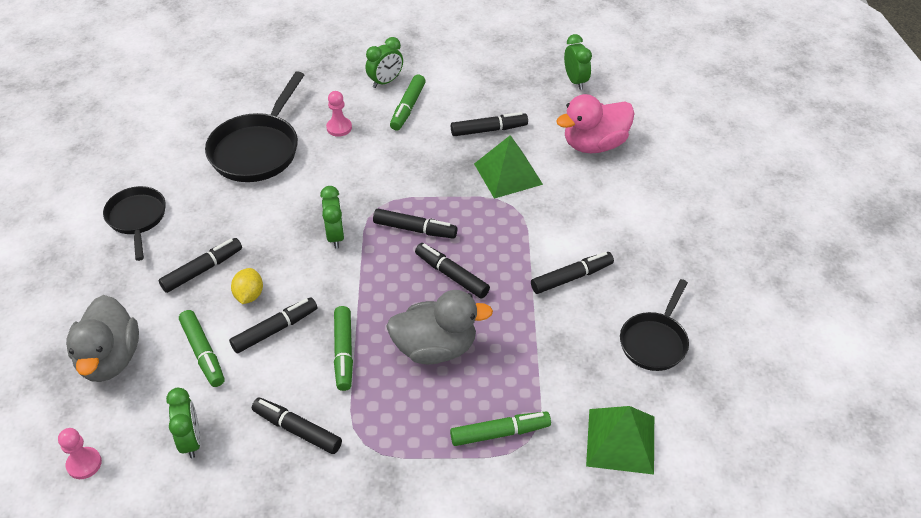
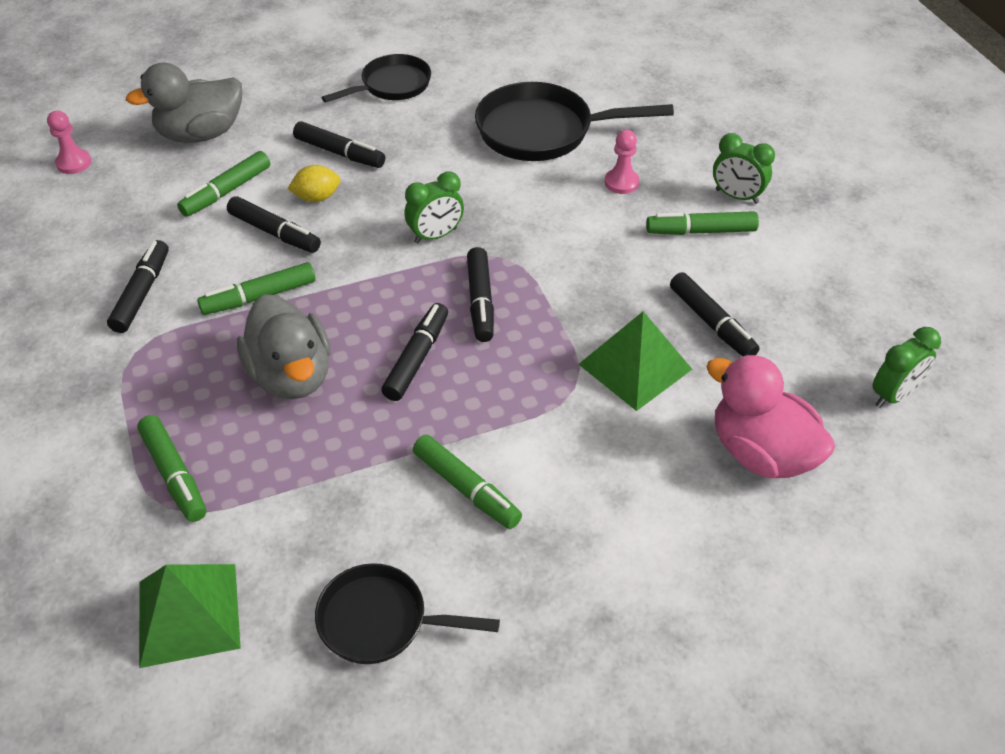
camera: 70 degrees right, 0 degrees up
green clock [166,388,201,458] -> none
black marker [531,252,614,294] -> green marker [413,434,522,529]

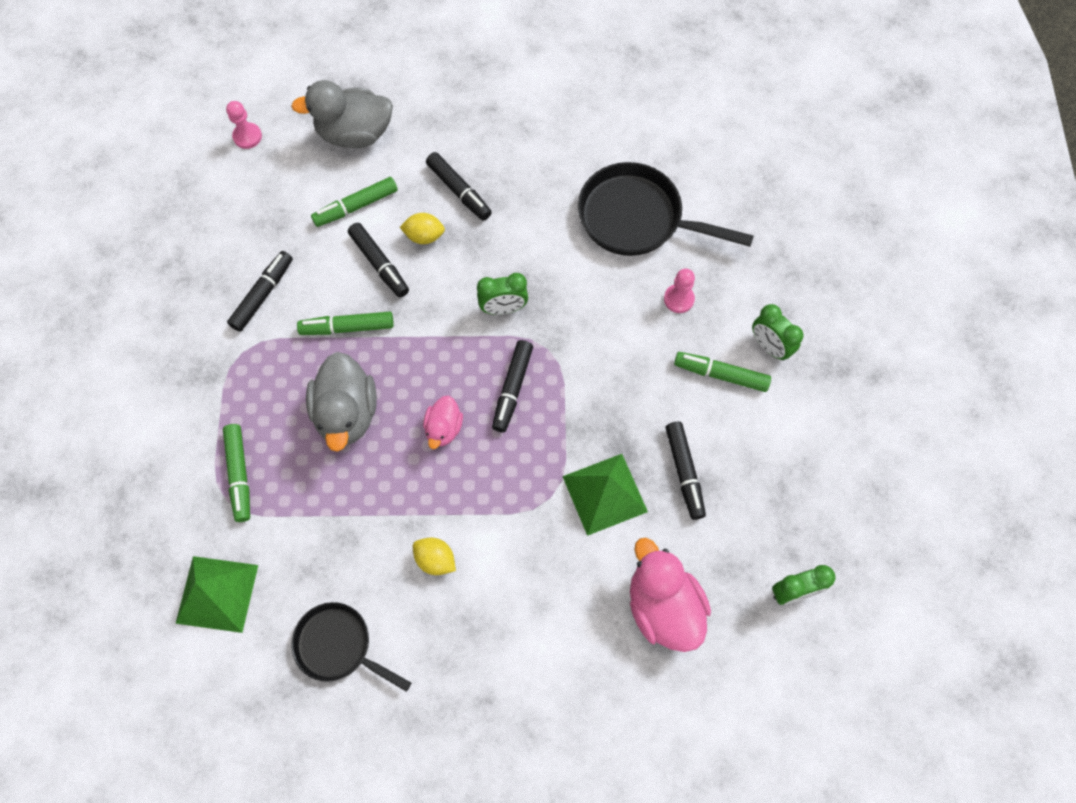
camera: 20 degrees right, 20 degrees up
black pan [321,54,431,103] -> none
black marker [381,303,448,401] -> pink duck [423,395,463,449]
green marker [413,434,522,529] -> yellow lemon [413,538,456,575]

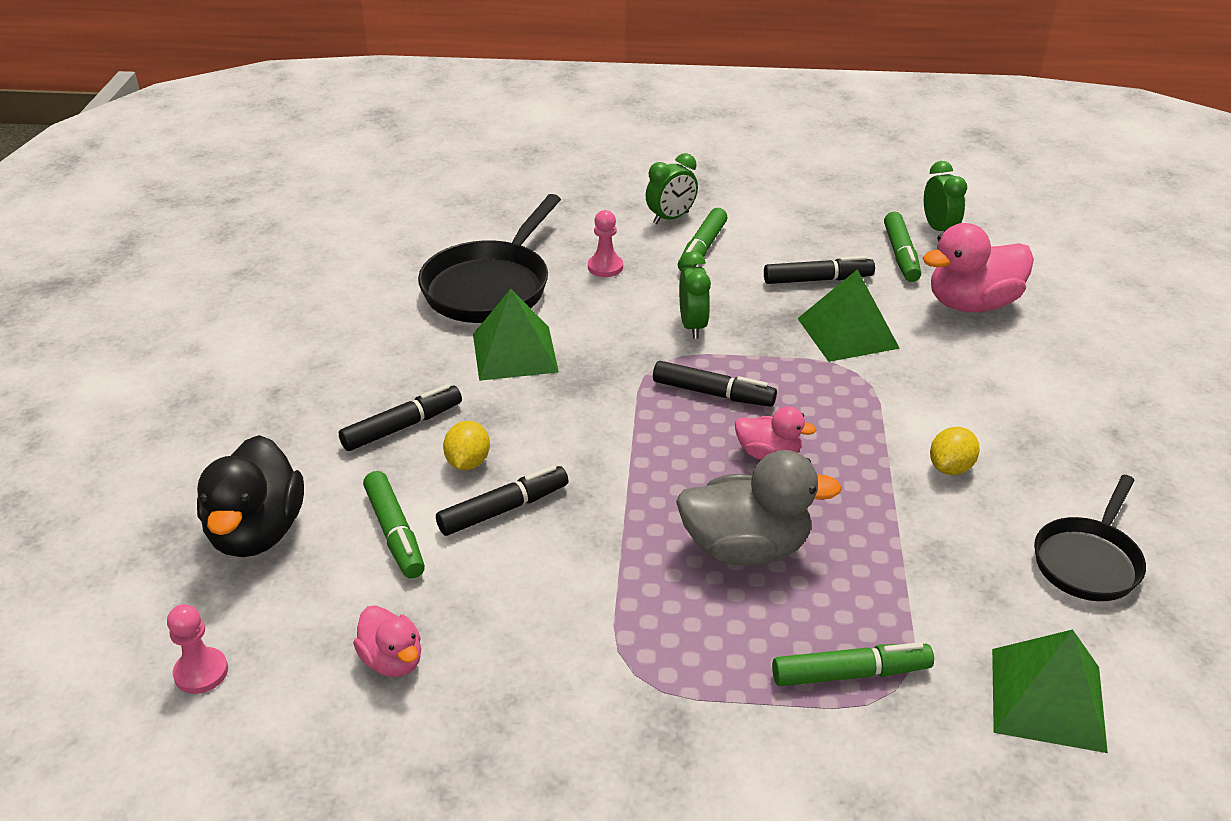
camera: 85 degrees left, 30 degrees down
black marker [227,251,293,332] -> none
grey duck [291,80,393,148] -> black duck [197,435,304,557]
green marker [297,312,394,335] -> green marker moved to [884,212,921,282]
green clock [477,273,528,315] -> green clock moved to [679,251,711,339]
none -> pink duck [353,606,421,677]
none -> green pyramid [473,289,559,381]

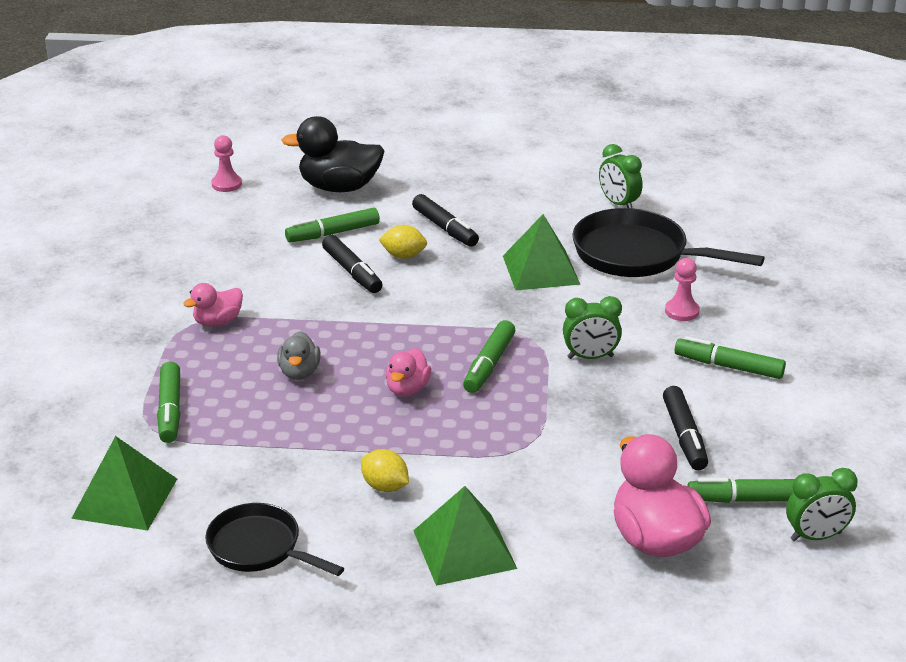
camera: 90 degrees right, 5 degrees down
pink duck [353,606,421,677] -> pink duck moved to [183,283,243,326]
green clock [646,153,698,224] -> green clock moved to [599,144,642,208]
black marker [653,361,777,407] -> green marker [463,320,515,393]
grey duck [676,450,842,566] -> grey duck [277,331,320,380], size x0.55
green pyramid [797,269,900,362] -> green pyramid moved to [413,486,517,586]

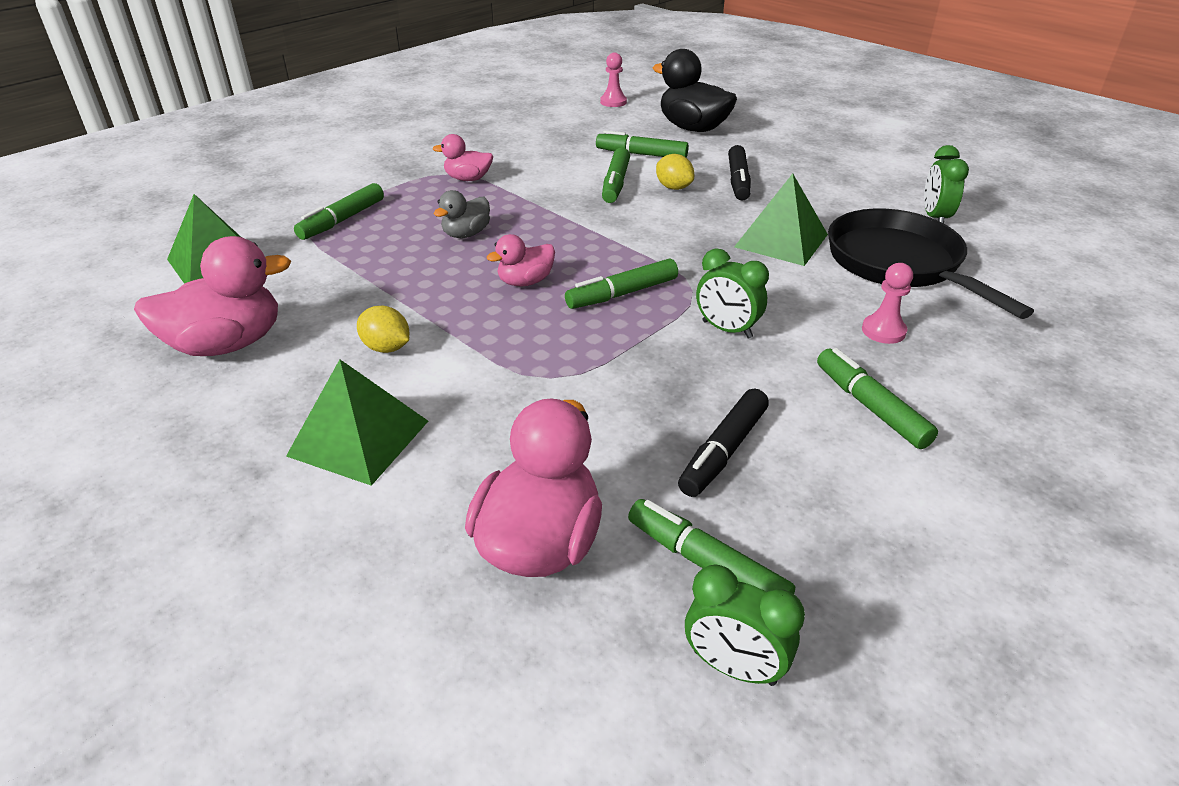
camera: 40 degrees right, 5 degrees up
black pan [205,503,344,576] -> pink duck [134,236,291,356]
black marker [322,235,382,293] -> green marker [602,148,630,203]
yellow lemon [361,449,409,492] -> yellow lemon turned 45 degrees counterclockwise [357,306,409,353]

